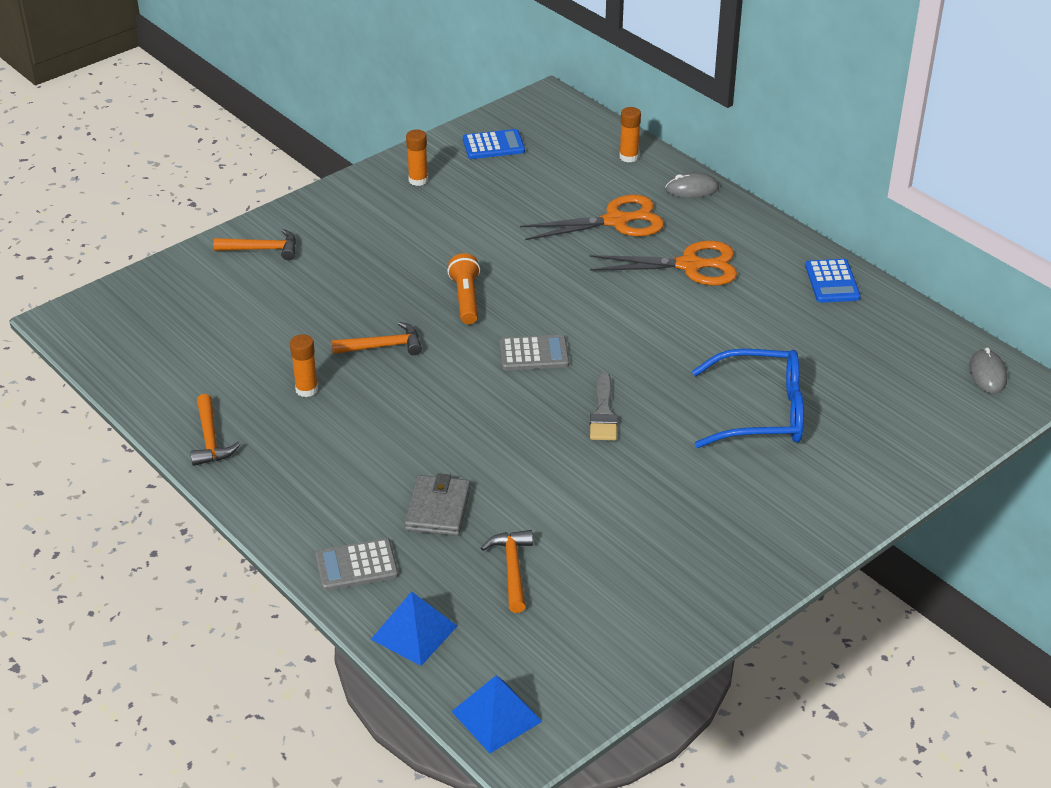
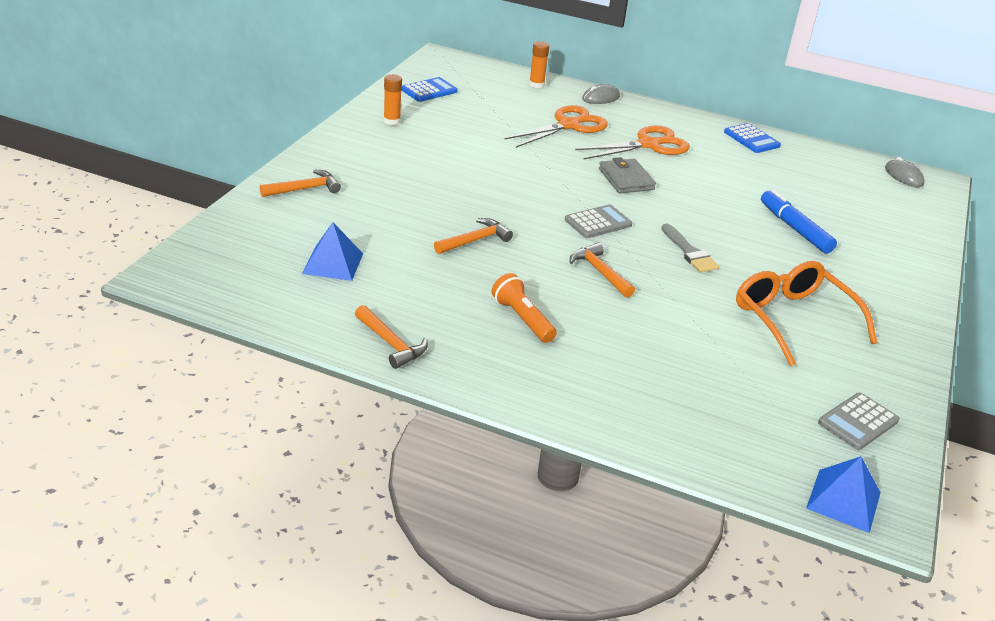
camera: 30 degrees left, 5 degrees down
orange glue stick [290,334,318,397] -> none
grey calculator [315,538,398,591] -> grey calculator moved to [818,393,899,450]
blue pyramid [371,591,457,666] -> blue pyramid moved to [302,222,363,281]
grey wallet [404,473,471,536] -> grey wallet moved to [599,157,656,193]
orange flashlight [447,253,480,324] -> orange flashlight moved to [492,273,557,343]
orange hammer [481,530,533,613] -> orange hammer moved to [570,243,635,298]
blue glasses [692,349,804,448] -> blue marker [761,189,837,254]
none -> orange glasses [736,261,877,367]

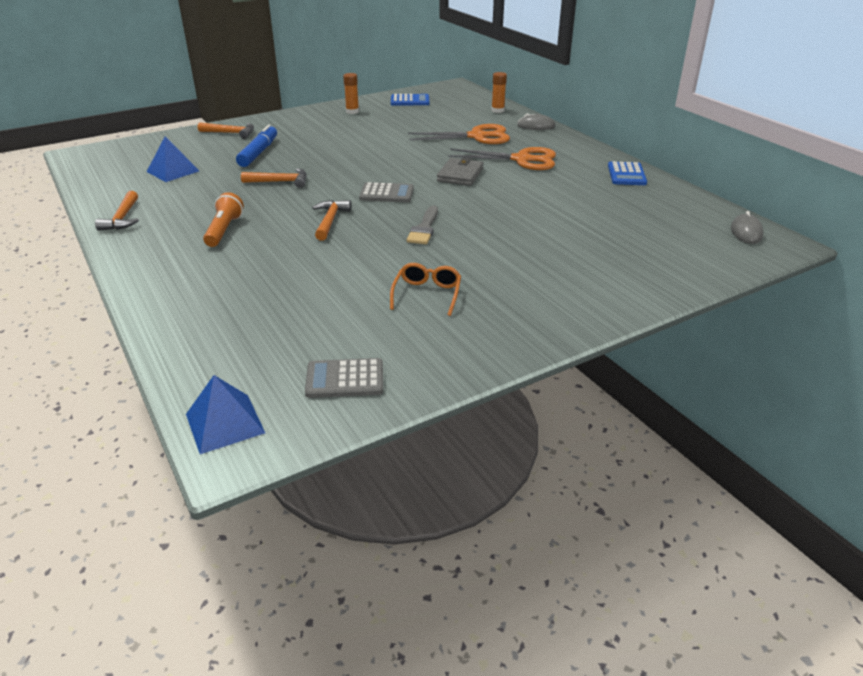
camera: 40 degrees right, 0 degrees up
orange glasses [736,261,877,367] -> orange glasses [390,263,461,316], size x0.56
blue marker [761,189,837,254] -> blue marker moved to [236,125,277,167]

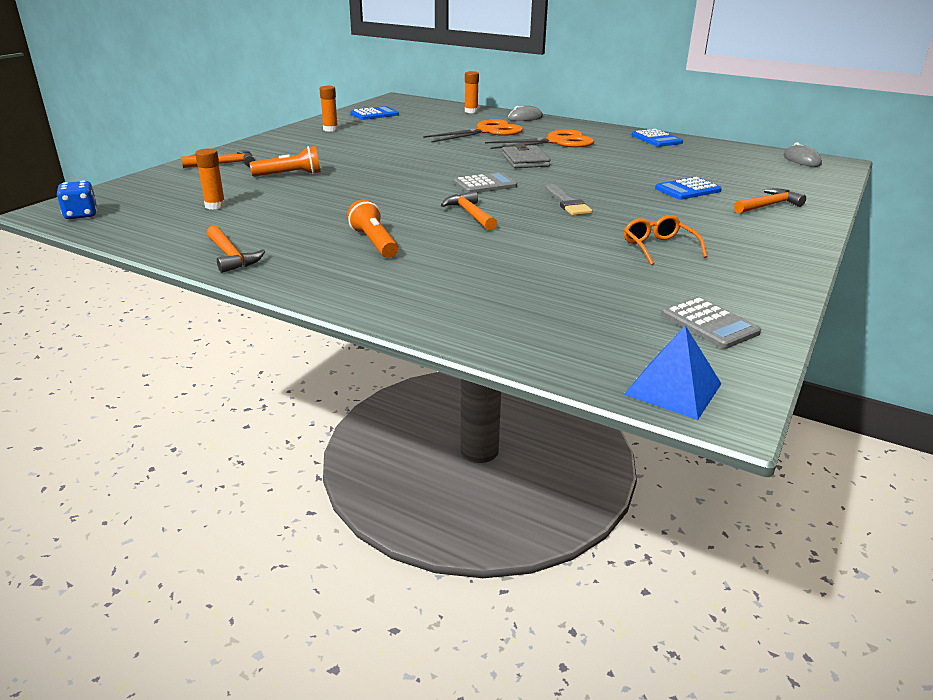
camera: 30 degrees left, 5 degrees down
blue pyramid [147,136,199,182] -> orange glue stick [195,148,226,210]
blue marker [236,125,277,167] -> orange flashlight [249,146,321,177]
orange hammer [241,168,307,188] -> orange hammer moved to [734,188,806,214]
grey calculator [305,358,383,398] -> grey calculator turned 90 degrees counterclockwise [661,297,761,349]
none -> blue dice [57,181,97,219]
none -> blue calculator [655,177,722,200]

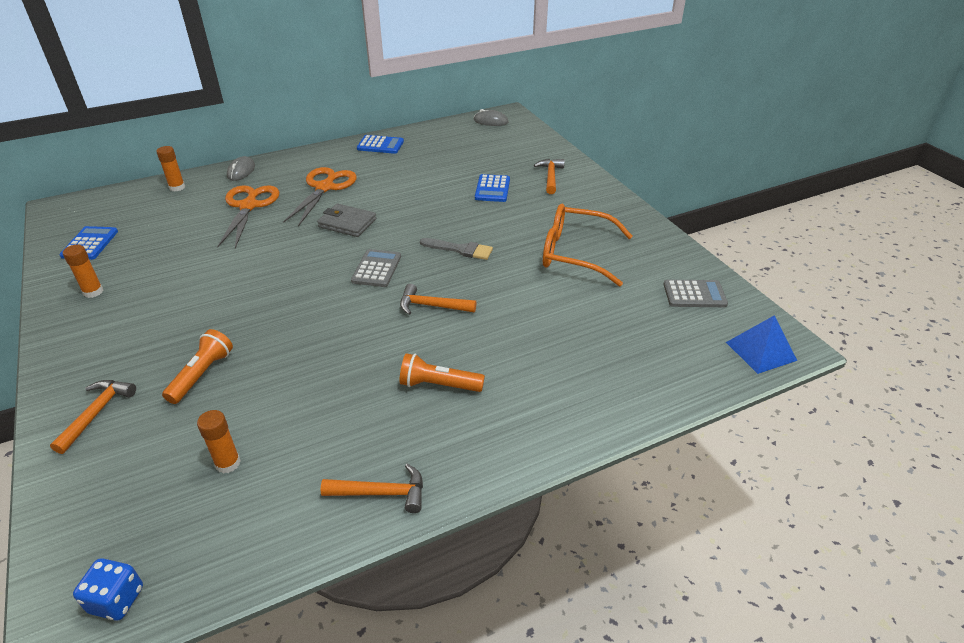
camera: 55 degrees left, 10 degrees up
orange glasses [624,215,707,265] -> orange glasses [543,204,633,286], size x1.77

